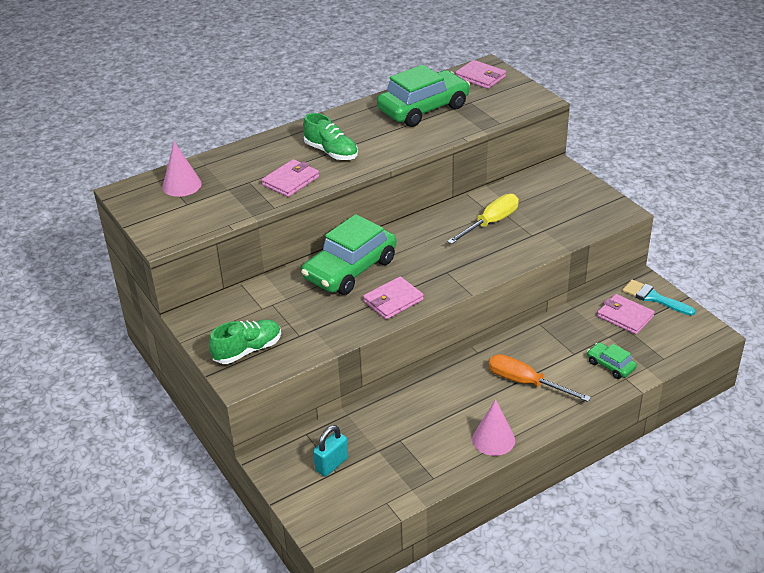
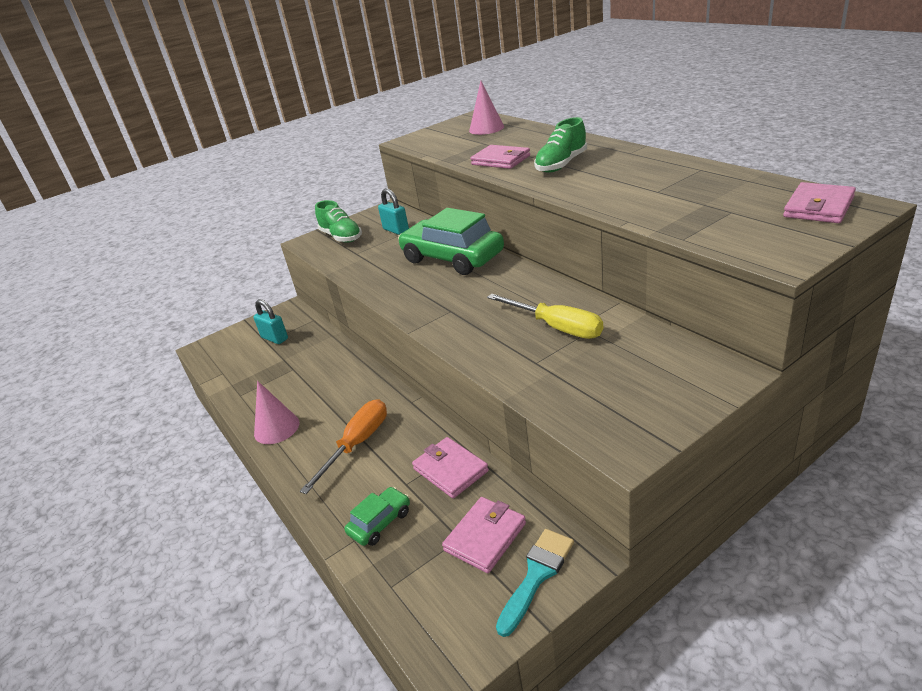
camera: 90 degrees right, 5 degrees down
pink wallet [363,276,424,320] -> pink wallet moved to [412,437,489,498]
green car [377,65,470,127] -> none
none -> turquoise padlock [378,188,409,235]

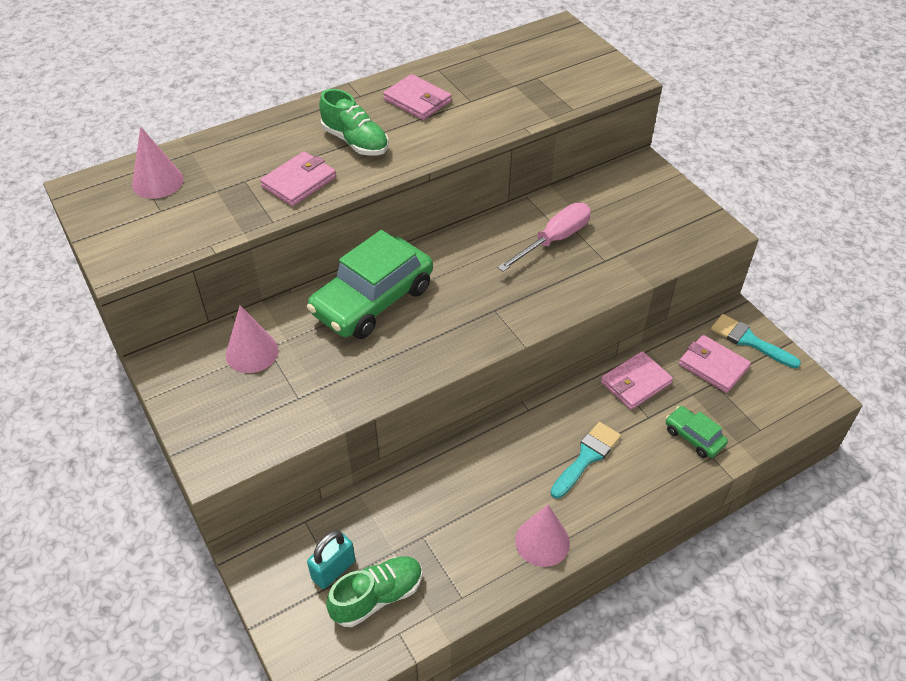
camera: 90 degrees left, 15 degrees up
orange screwdriver [300,399,387,494] -> turquoise brush [550,422,621,499]
green shoe [315,200,362,243] -> green shoe moved to [326,556,423,627]
turquoise padlock [378,188,409,235] -> pink cone [226,306,279,373]
yellow screwdriver [487,294,603,339] -> pink screwdriver [498,203,591,272]
pink wallet [783,182,856,223] -> pink wallet moved to [383,74,452,120]

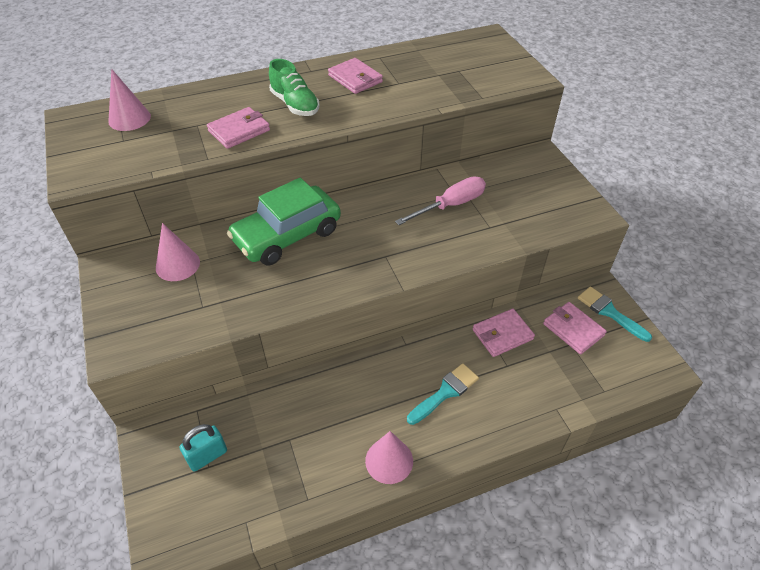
camera: 10 degrees right, 0 degrees up
green shoe [326,556,423,627] -> none
green car [666,406,728,458] -> none

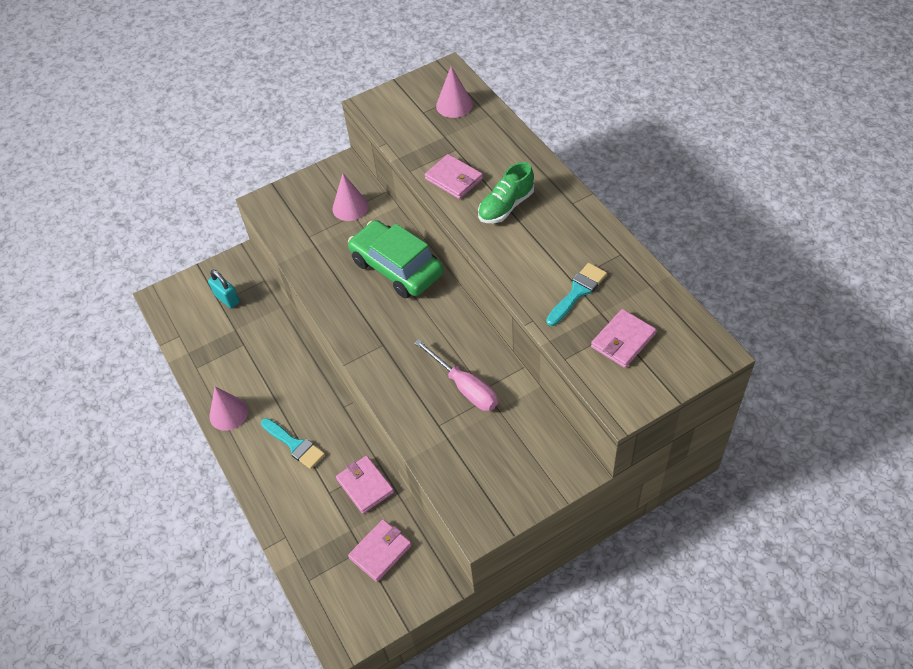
camera: 85 degrees right, 5 degrees up
pink wallet [328,58,383,94] -> pink wallet moved to [591,309,656,368]
turquoise brush [578,287,652,342] -> turquoise brush moved to [546,263,607,326]

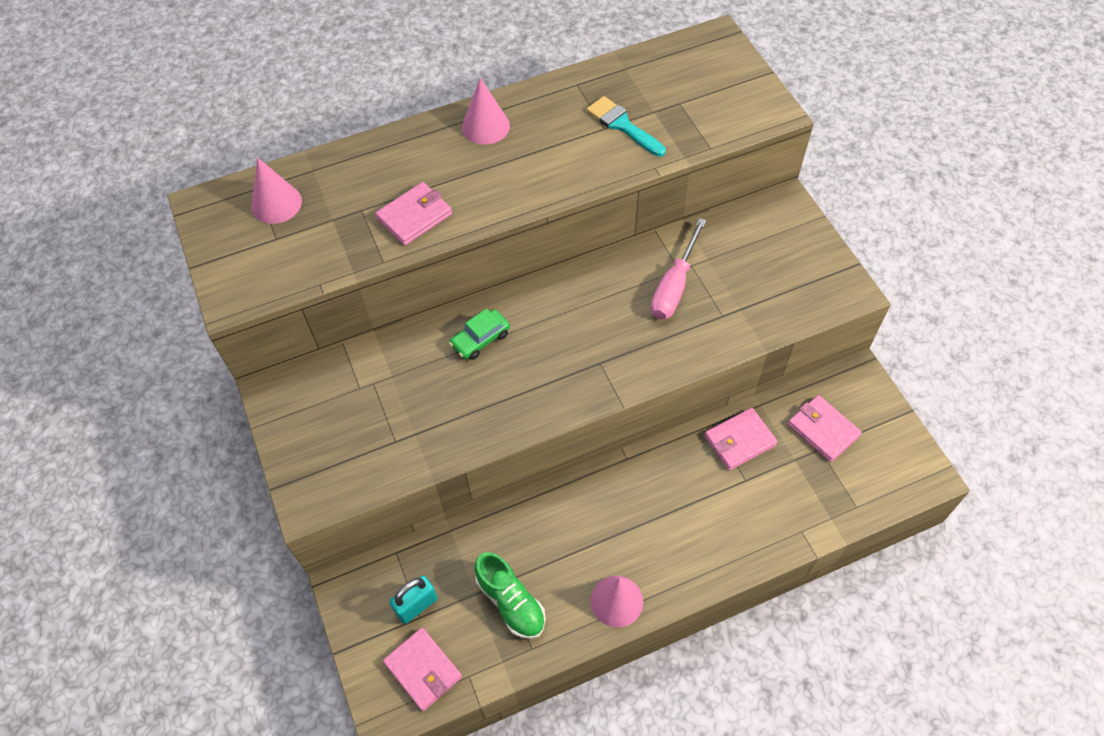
camera: 85 degrees left, 5 degrees up
turquoise brush [261,418,325,469] -> none
pink cone [332,173,369,221] -> pink cone moved to [462,78,510,145]
green car [348,220,443,298] -> green car [449,308,510,360], size x0.47
pink screwdriver [414,339,498,411] -> pink screwdriver turned 150 degrees clockwise [651,218,706,319]
green shoe [478,162,534,223] -> green shoe moved to [475,552,546,639]
pink wallet [591,309,656,368] -> pink wallet moved to [383,628,462,711]

